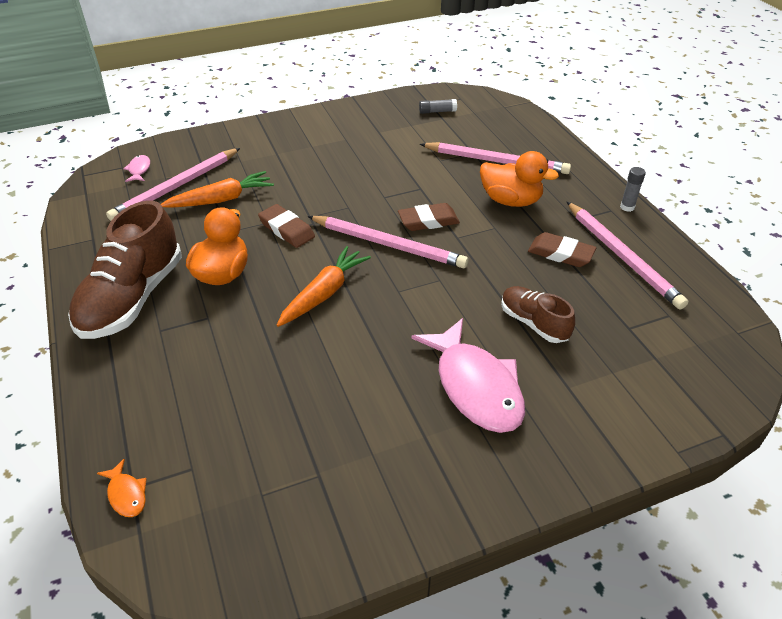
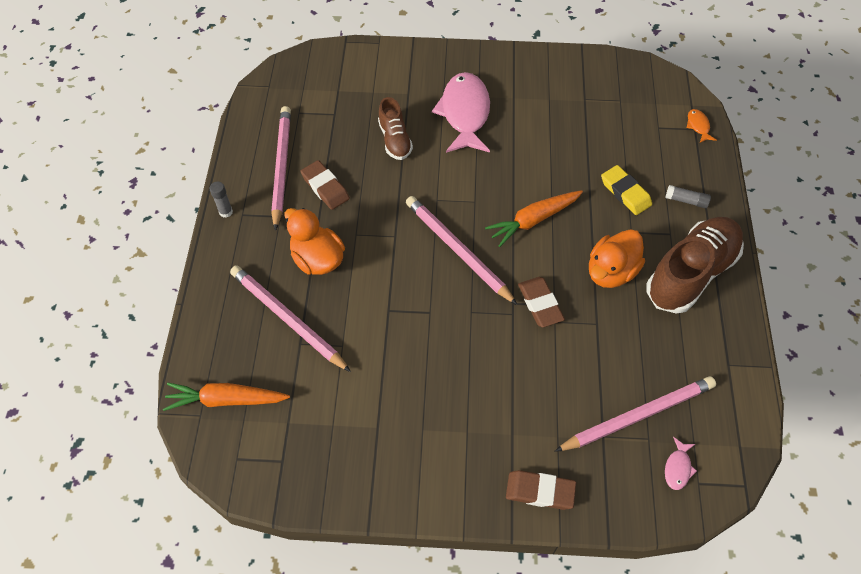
camera: 155 degrees left, 15 degrees up
orange carrot [161,171,274,208] -> orange carrot moved to [163,383,290,411]
brown eraser [398,203,460,231] -> brown eraser moved to [506,470,576,510]
grey glue stick [419,99,457,114] -> grey glue stick moved to [665,185,711,208]
none -> yellow eraser [601,165,652,215]

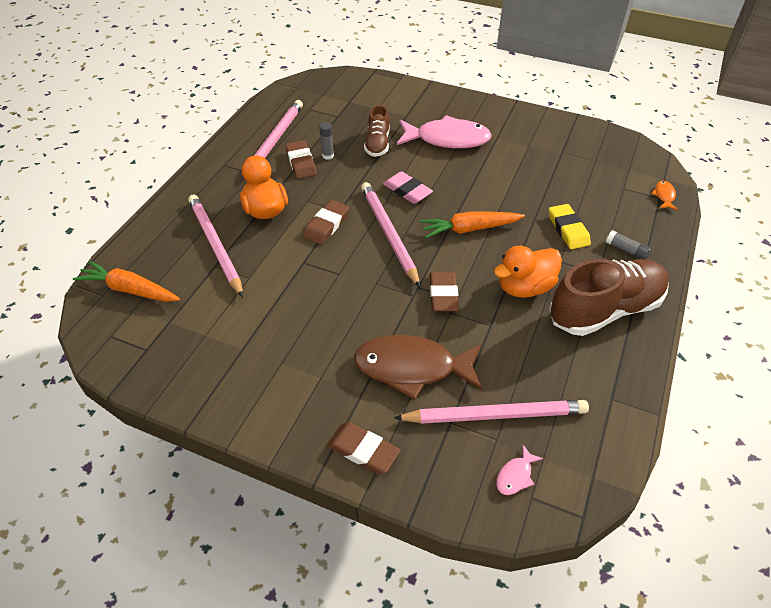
camera: 20 degrees right, 10 degrees down
grey glue stick [209,182,233,218] -> grey glue stick moved to [319,122,334,160]
pink fish [432,72,490,153] -> pink fish turned 75 degrees clockwise [397,115,492,148]
none -> brown eraser [303,200,349,245]
none -> brown fish [354,335,482,400]
none -> pink eraser [383,171,433,204]

